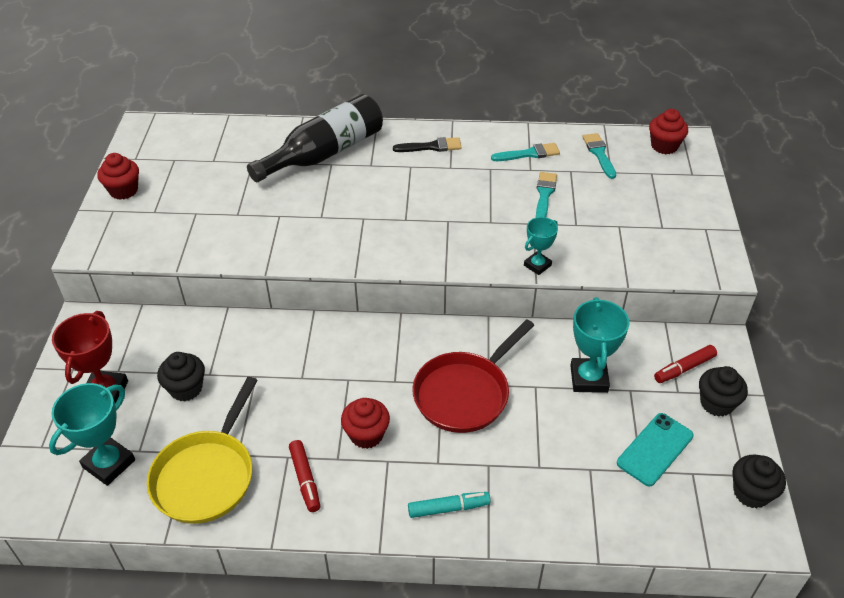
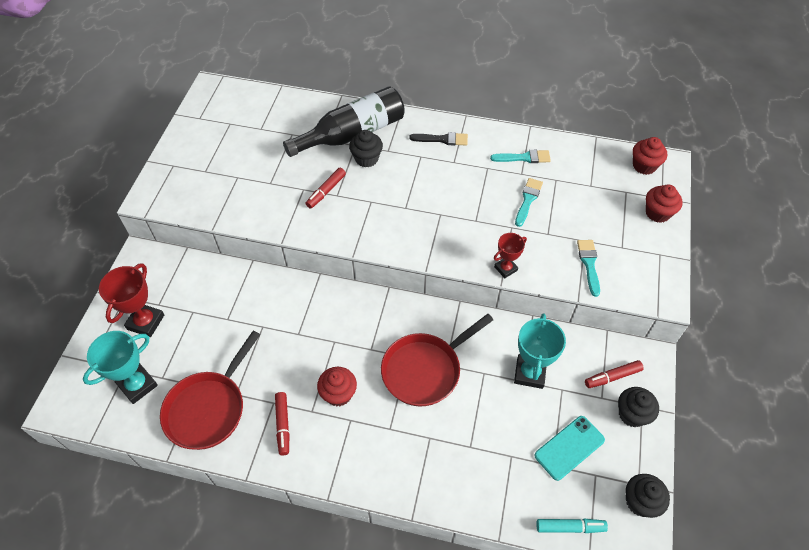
camera: 10 degrees right, 10 degrees up
red cupcake [97,153,139,200] -> red cupcake moved to [646,184,683,223]
yellow pan [147,377,258,524] -> red pan [160,331,260,450]
black cupcake [157,352,205,401] -> black cupcake moved to [349,130,383,167]
turquoise marker [408,492,490,518] -> turquoise marker moved to [536,519,608,533]
turquoise trophy [524,217,558,275] -> red trophy [494,233,527,278]
turquoise brush [583,133,616,179] -> turquoise brush moved to [577,240,600,297]
none -> red marker [306,168,346,209]

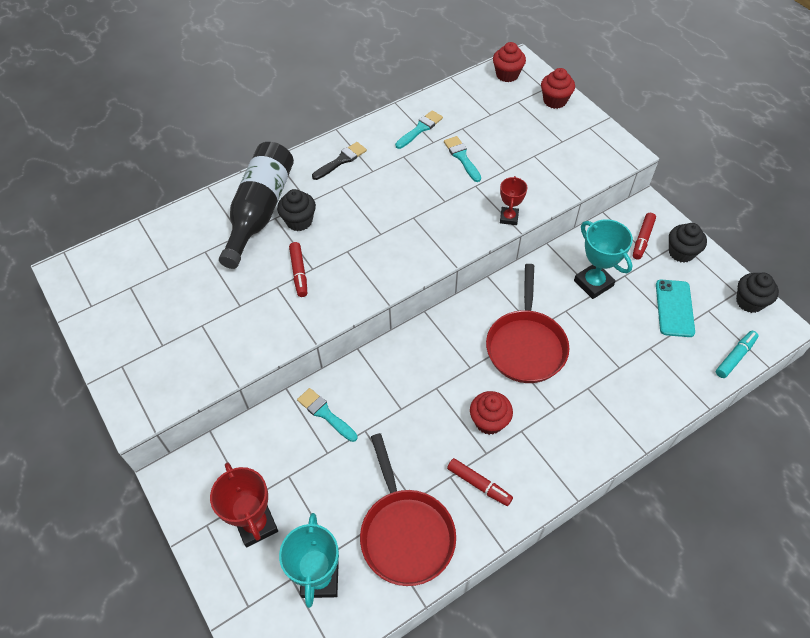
camera: 45 degrees left, 0 degrees up
turquoise brush [577,240,600,297] -> turquoise brush moved to [297,388,358,442]

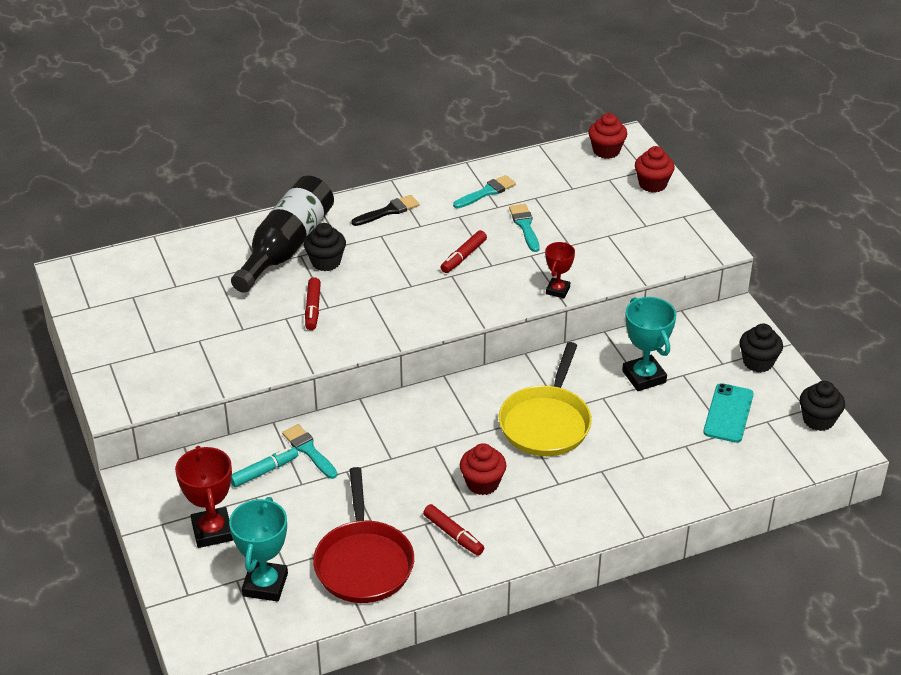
camera: 10 degrees right, 15 degrees down
red pan [486,264,569,383] -> yellow pan [499,342,592,456]
red marker [633,213,656,260] -> red marker moved to [441,230,487,273]
turquoise marker [716,331,758,378] -> turquoise marker moved to [231,447,298,487]

